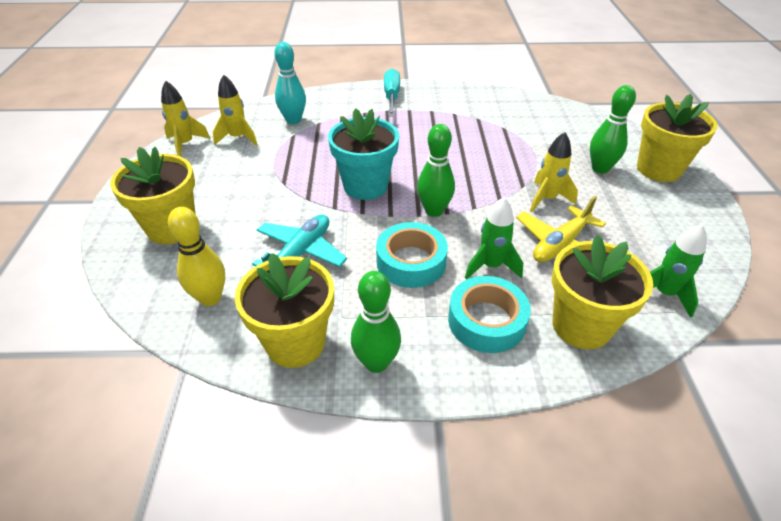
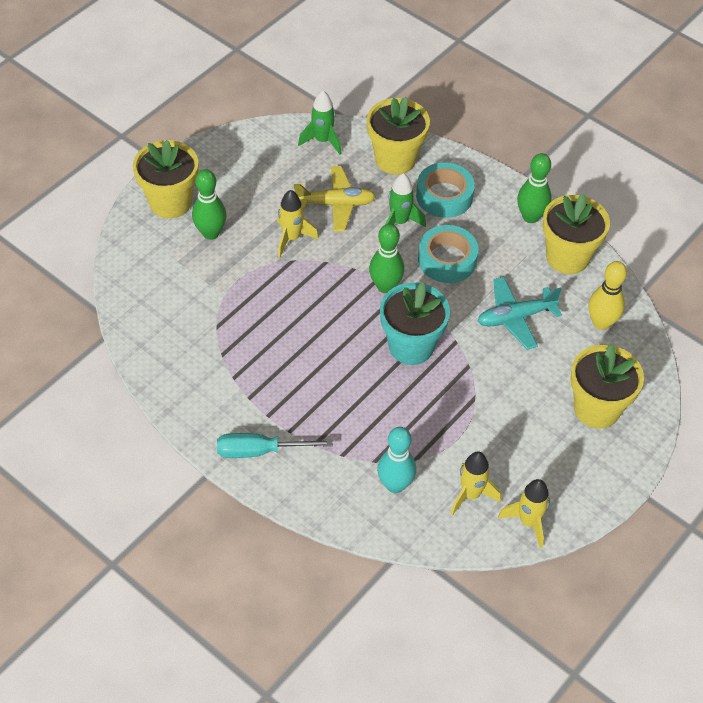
camera: 140 degrees left, 10 degrees up
turquoise screwdriver [384,69,400,117] -> turquoise screwdriver turned 45 degrees clockwise [217,433,333,458]

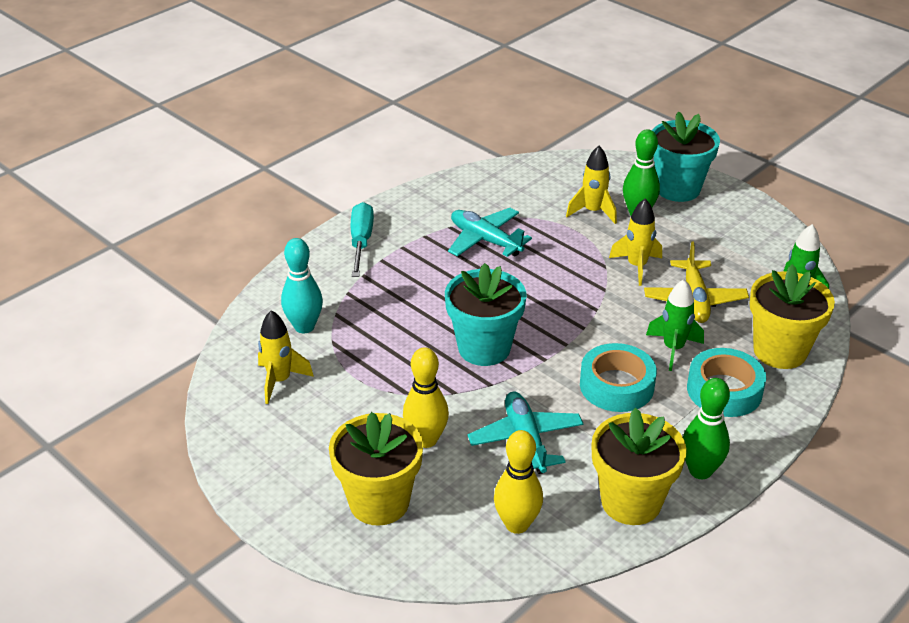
camera: 95 degrees right, 15 degrees down
yellow flower pot [133,140,198,218] -> turquoise flower pot [652,111,720,202]
green bowling pin [369,224,404,293] -> none
yellow rocket [498,479,550,549] -> yellow rocket moved to [566,146,617,224]
none -> yellow bowling pin [403,347,449,448]
none -> turquoise plane [448,208,532,257]

